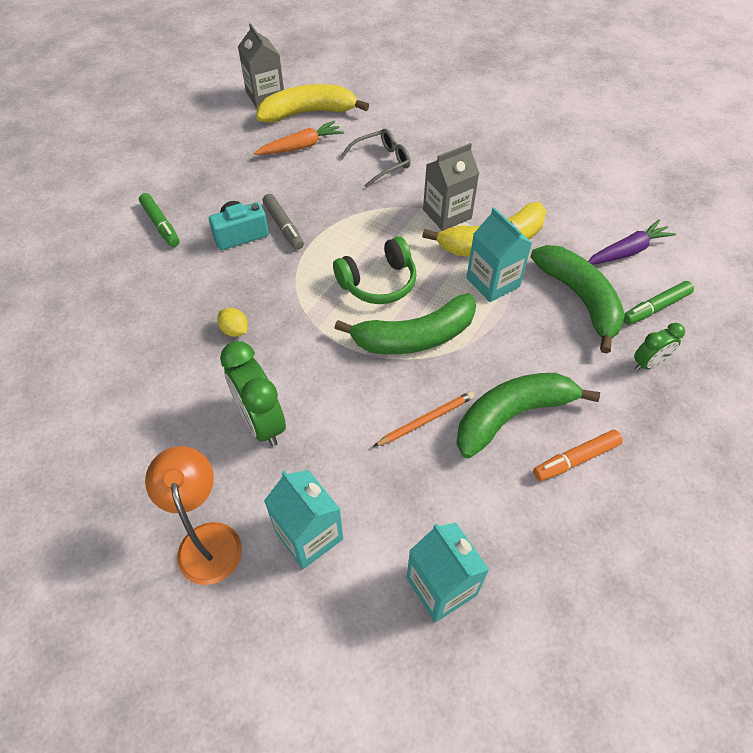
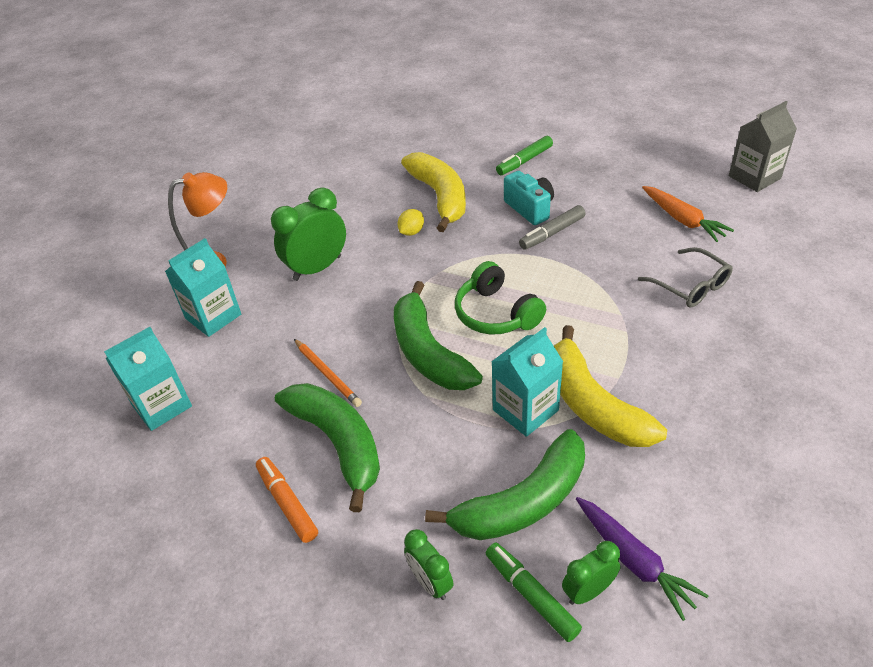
camera: 85 degrees right, 10 degrees down
yellow banana [256,84,369,123] -> yellow banana moved to [401,152,466,232]
grey carton [423,143,480,231] -> none
none -> green clock [562,541,620,605]

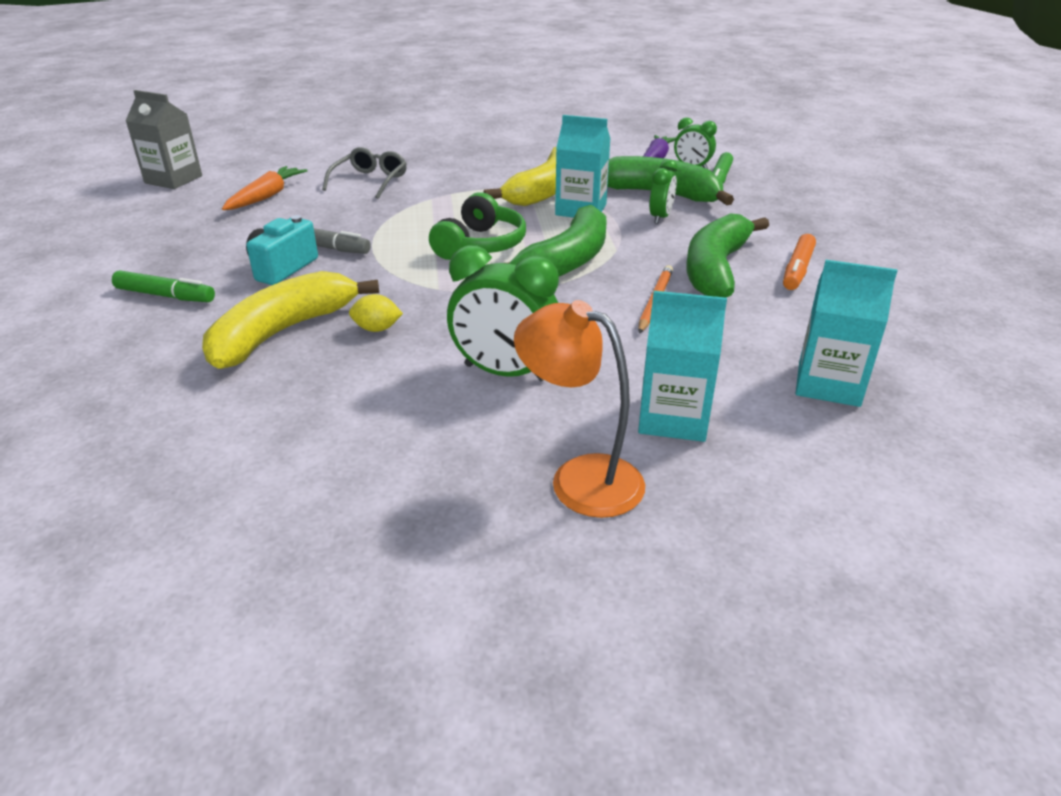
camera: 125 degrees left, 10 degrees down
green clock [404,529,454,600] -> green clock moved to [649,159,678,224]

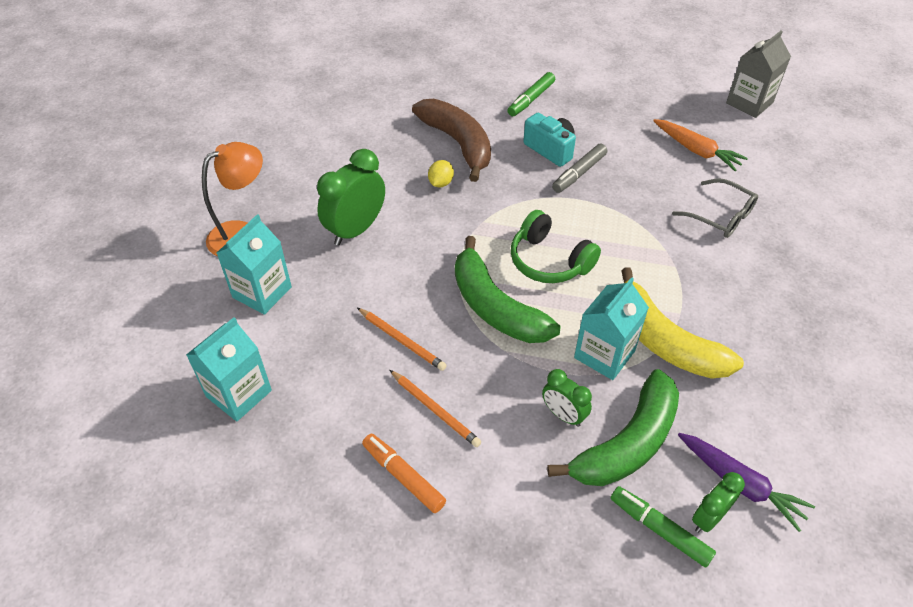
camera: 110 degrees right, 15 degrees up
yellow banana [202,271,379,369] -> brown banana [412,99,491,182]
green banana [686,213,769,298] -> orange pencil [390,370,481,447]

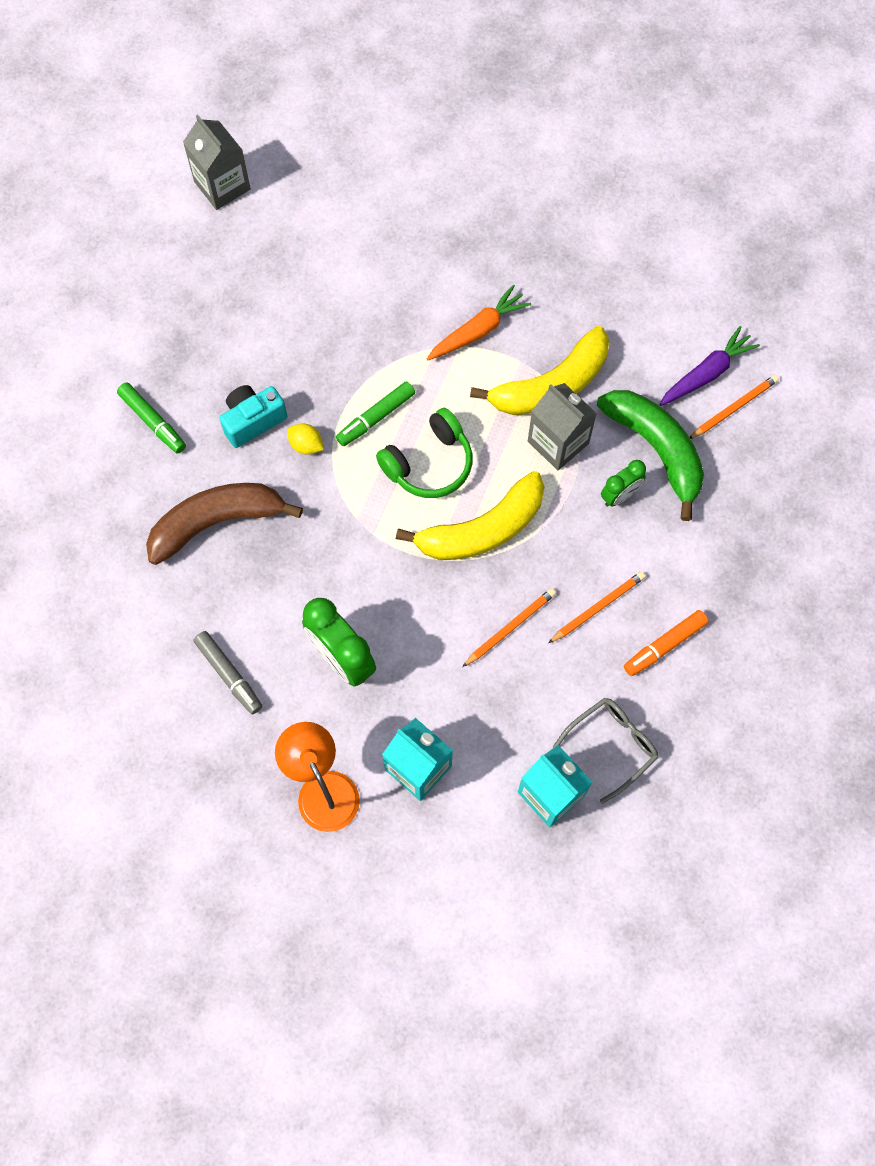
camera: 80 degrees left, 20 degrees up
yellow lemon [428,160,454,188] -> yellow lemon moved to [287,424,324,455]
green banana [455,236,560,343] -> yellow banana [396,471,545,560]
grey marker [552,144,607,193] -> grey marker moved to [194,631,262,714]
turquoise carton [574,277,649,380] -> grey carton [528,383,597,470]
green marker [610,486,716,568] -> green marker moved to [336,381,415,446]
orange carrot [653,119,748,171] -> orange carrot moved to [427,284,531,360]
grey glasses [672,178,758,238] -> grey glasses moved to [553,698,658,804]
green clock [692,472,745,533] -> orange pencil [690,375,779,439]

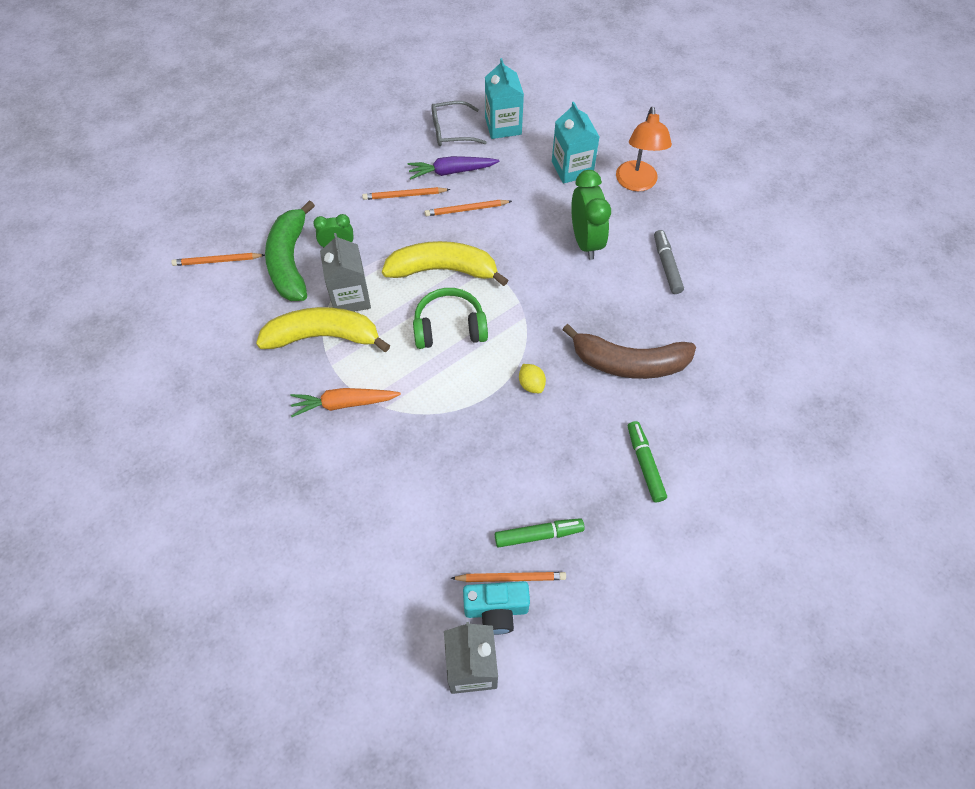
camera: 150 degrees left, 10 degrees down
turquoise camera [219,385,287,448] -> turquoise camera moved to [463,581,530,635]
green marker [336,381,415,446] -> green marker moved to [495,518,585,548]
orange marker [624,610,708,676] -> none
purple carrot [659,326,760,406] -> purple carrot moved to [408,156,499,180]
none -> orange pencil [450,572,566,582]

